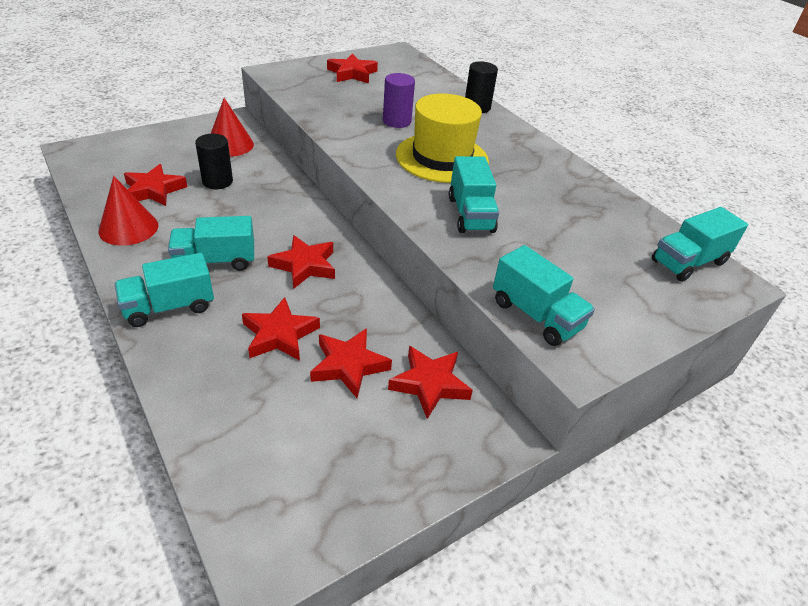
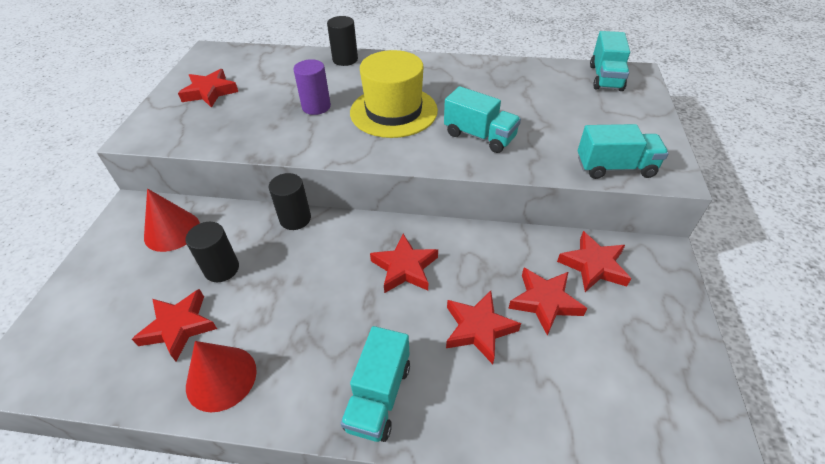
camera: 45 degrees left, 5 degrees up
turquoise truck [168,216,254,271] -> none
none -> black cylinder [269,173,311,230]

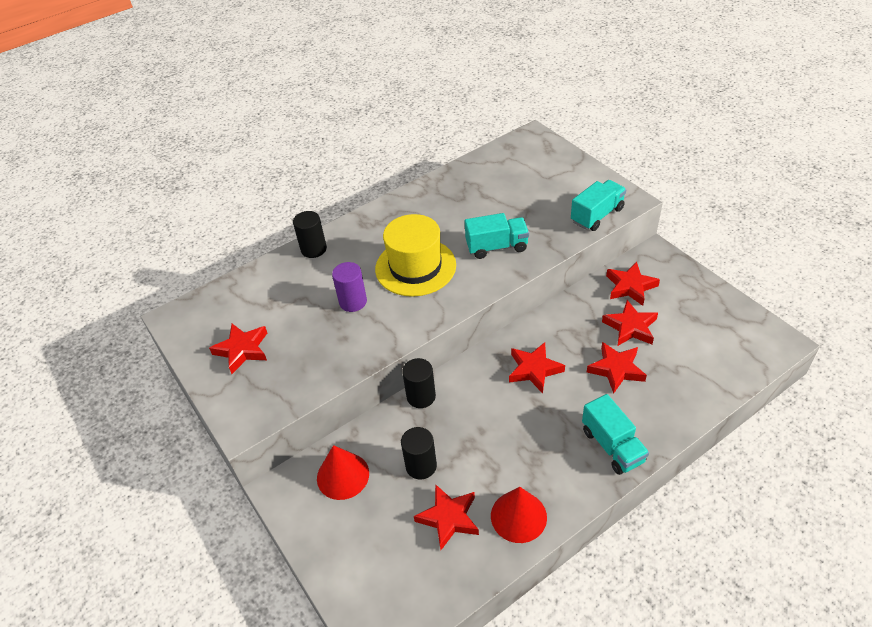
camera: 40 degrees left, 0 degrees up
turquoise truck [590,31,630,91] -> none

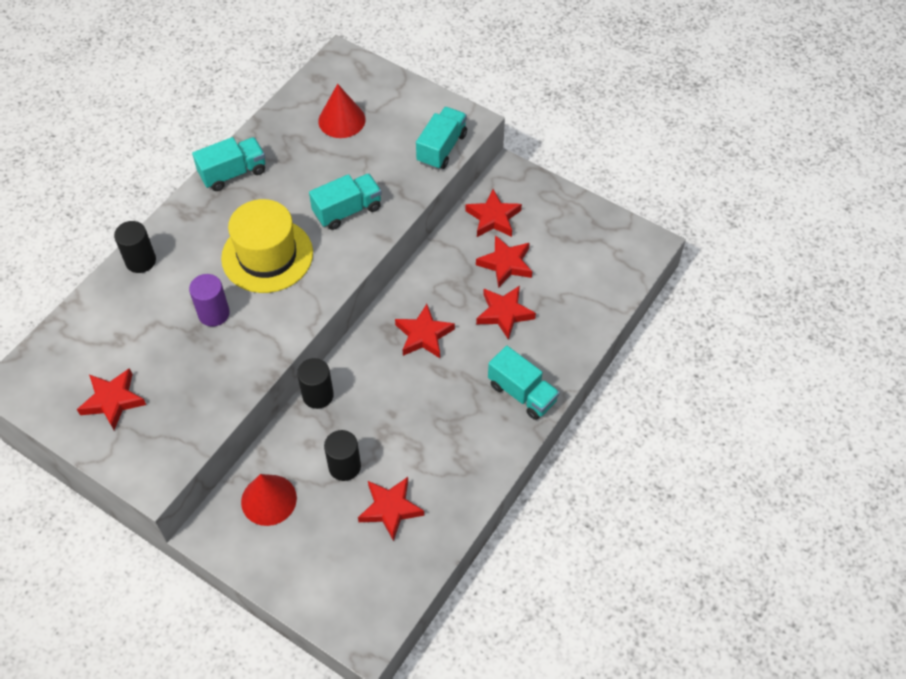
camera: 25 degrees left, 10 degrees up
red cone [491,487,547,543] -> red cone moved to [318,84,366,138]
none -> turquoise truck [192,137,265,191]

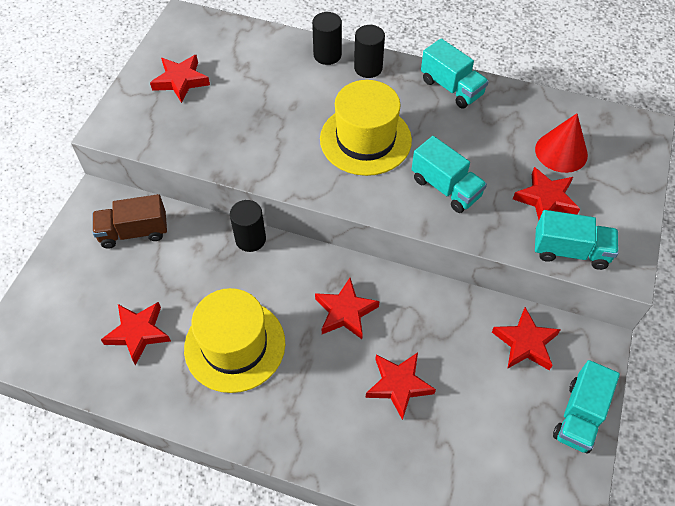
camera: 75 degrees right, 0 degrees up
purple cylinder [189,274,230,327] -> none
red cone [241,474,297,526] -> brown truck [92,194,167,249]
black cylinder [324,430,361,481] -> black cylinder moved to [354,25,385,78]
red star [476,235,532,288] -> red star moved to [513,167,580,220]
turquoise truck [488,346,560,420] -> turquoise truck moved to [553,360,620,454]
none -> yellow hat [184,288,285,393]

